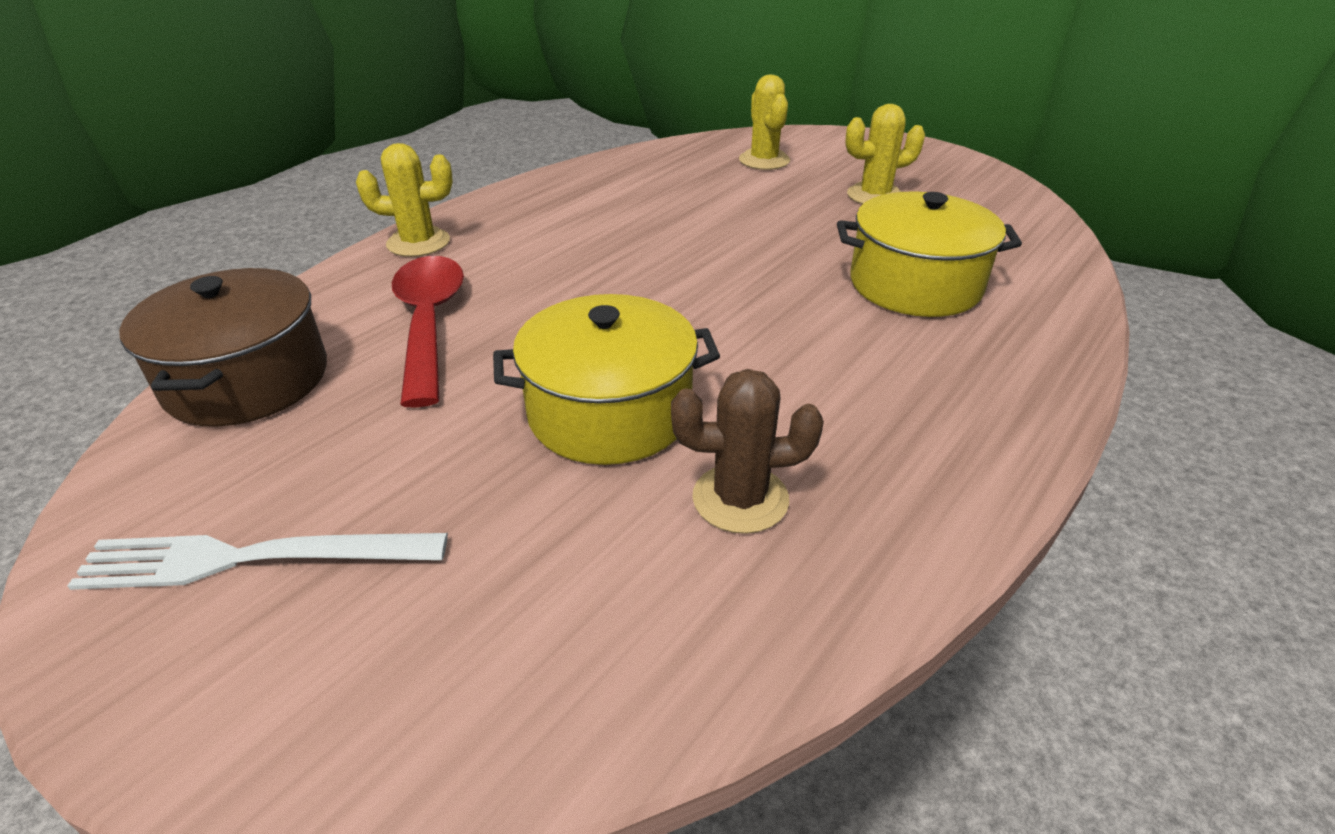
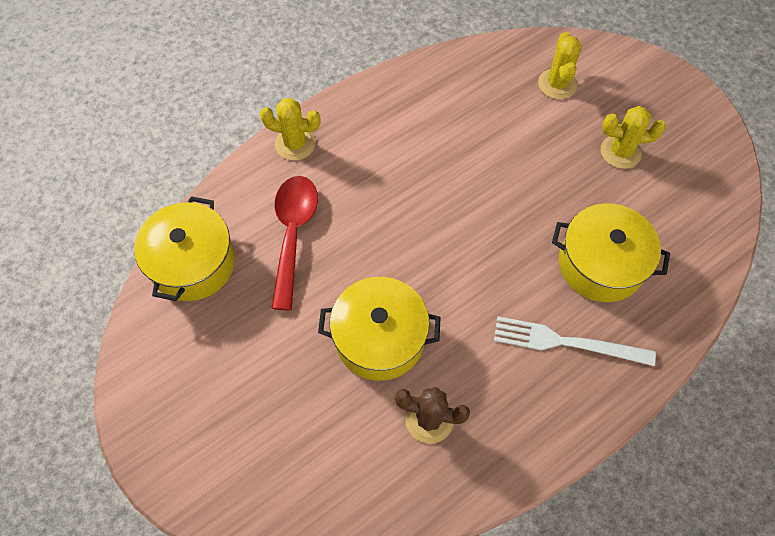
camera: 15 degrees right, 25 degrees up
white fork [68,533,448,590] -> white fork moved to [494,316,656,366]
brown pot [119,268,327,427] -> yellow pot [134,196,235,301]

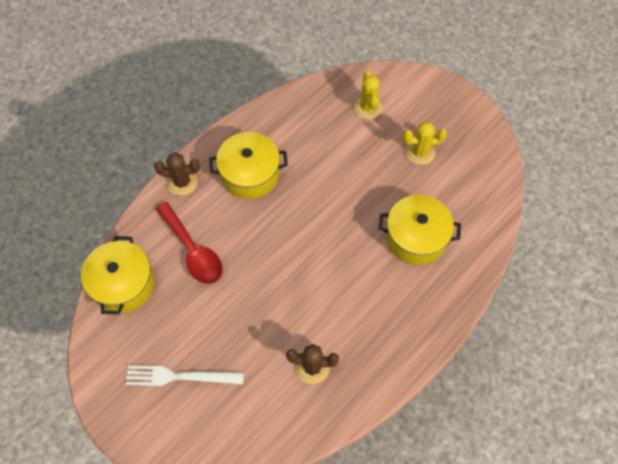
camera: 10 degrees left, 0 degrees up
yellow cactus [260,98,321,161] -> brown cactus [154,152,200,196]
red spoon [271,176,318,310] -> red spoon turned 150 degrees clockwise [156,202,223,284]
yellow pot [318,277,441,381] -> yellow pot moved to [209,132,288,199]
white fork [494,316,656,366] -> white fork moved to [125,365,244,386]

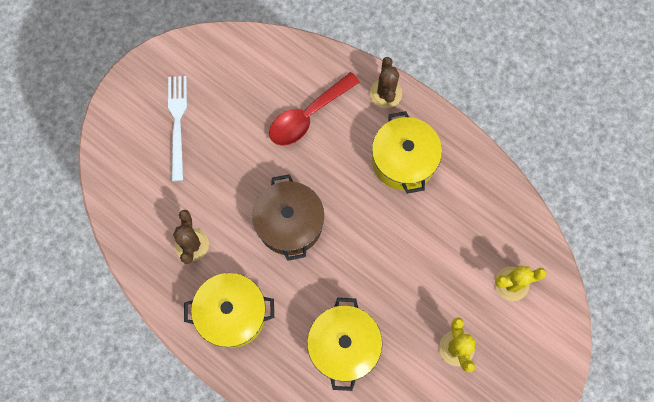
camera: 85 degrees right, 10 degrees up
yellow pot [81,236,154,315] -> yellow pot moved to [184,273,274,348]
none -> brown pot [252,174,324,261]

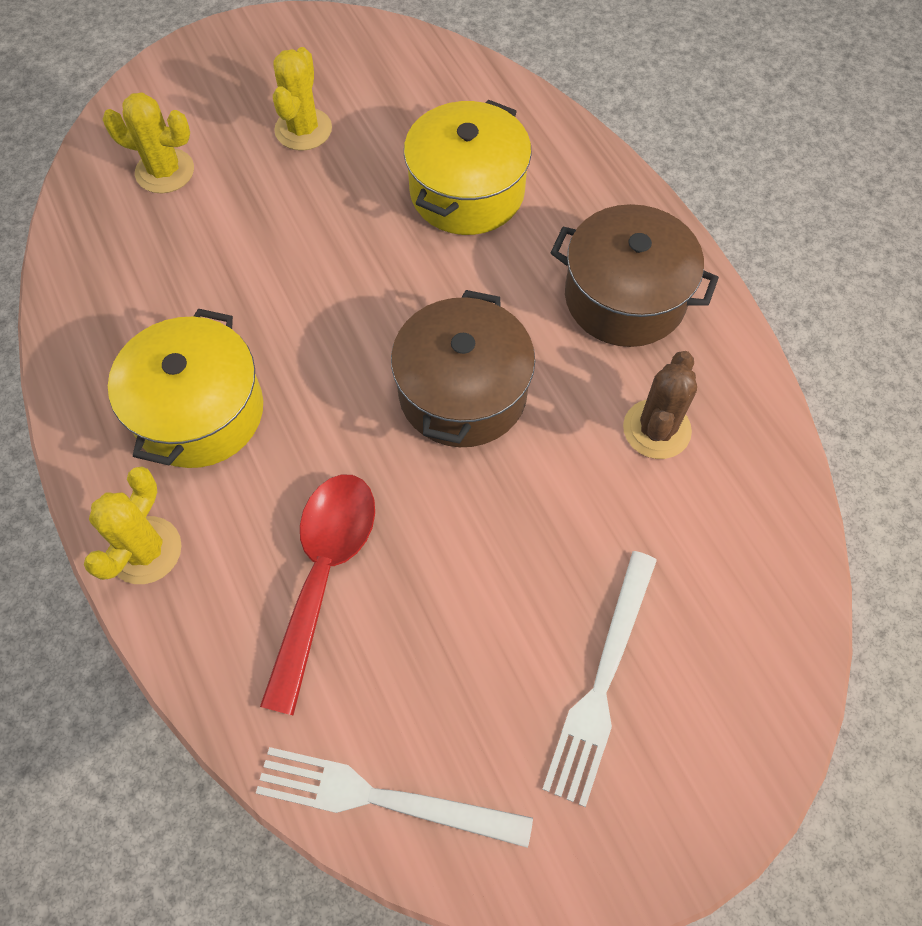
camera: 155 degrees left, 10 degrees down
yellow pot [184,273,274,348] -> brown pot [551,204,719,347]
red spoon [269,72,360,146] -> red spoon turned 60 degrees counterclockwise [260,474,375,715]
brown cactus [370,57,402,108] -> yellow cactus [84,466,182,584]
none -> white fork [256,747,533,848]

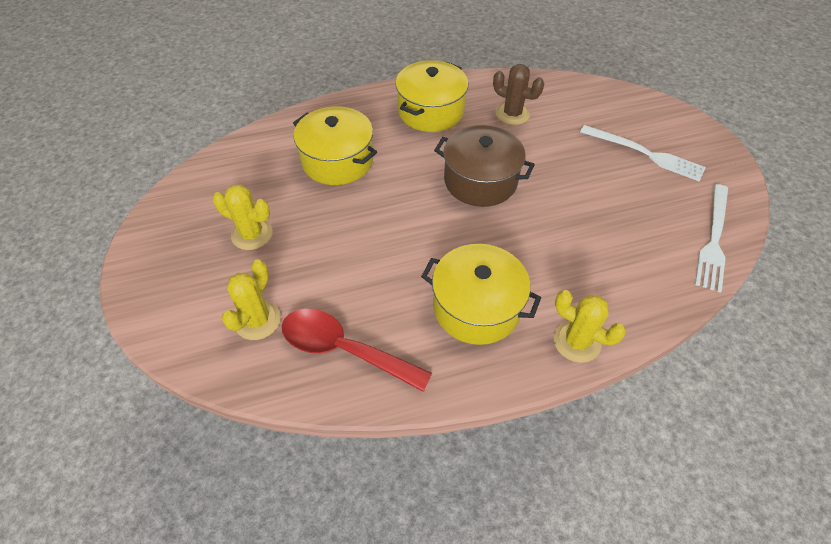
camera: 80 degrees left, 10 degrees down
red spoon [260,474,375,715] -> red spoon moved to [282,309,432,392]
brown pot [551,204,719,347] -> yellow pot [395,60,468,132]

